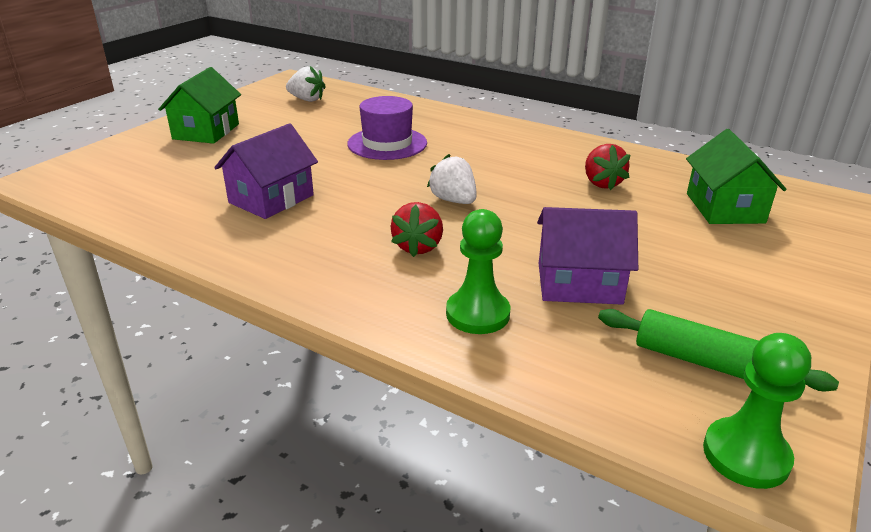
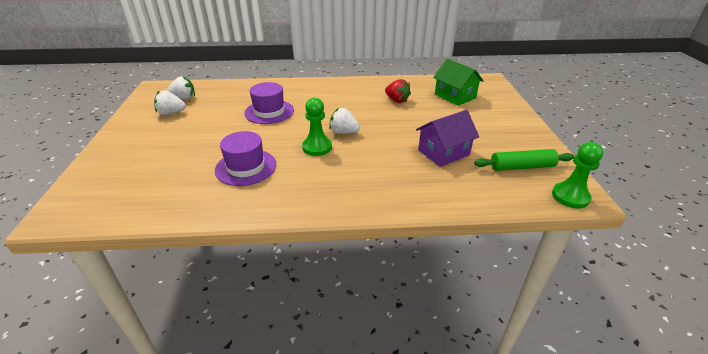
camera: 35 degrees left, 5 degrees up
green house [158,67,241,144] -> none
purple house [214,123,318,219] -> purple hat [215,131,276,186]
red strawberry [390,202,443,257] -> none
green pawn [446,209,510,334] -> green pawn moved to [302,98,332,156]
none -> white strawberry [154,90,186,115]

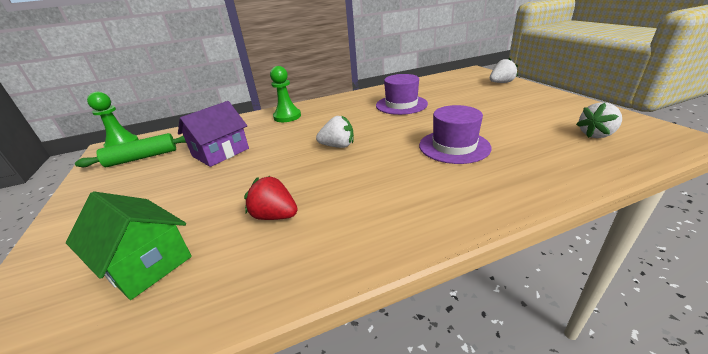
camera: 165 degrees right, 5 degrees down
white strawberry [154,90,186,115] -> white strawberry moved to [490,58,518,83]
green pawn [302,98,332,156] -> green pawn moved to [270,66,301,122]

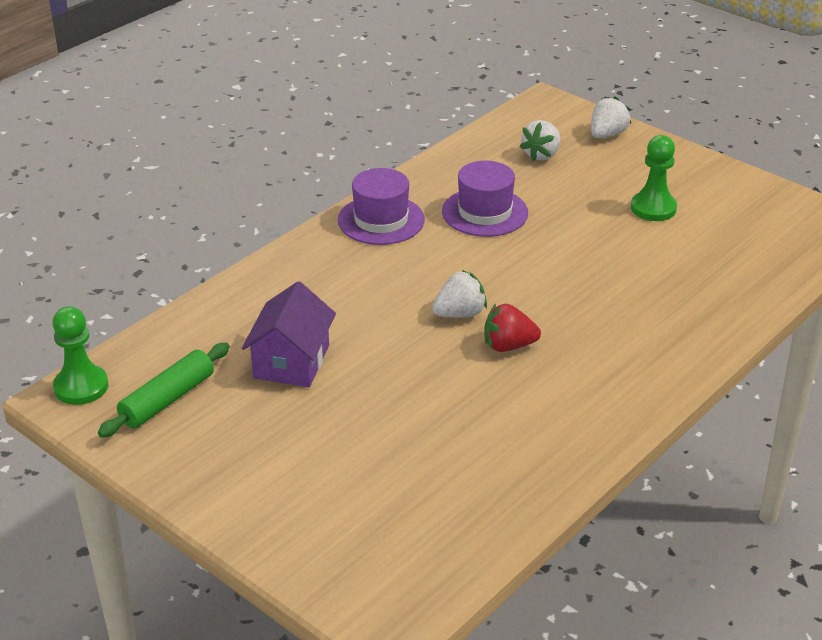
camera: 30 degrees left, 5 degrees up
green house [66,191,192,300] -> none
red strawberry [244,176,298,220] -> red strawberry moved to [484,304,541,352]
green pawn [270,66,301,122] -> green pawn moved to [631,135,677,221]
purple hat [419,105,491,164] -> purple hat moved to [338,168,425,245]
white strawberry [576,102,622,138] -> white strawberry moved to [520,120,560,161]

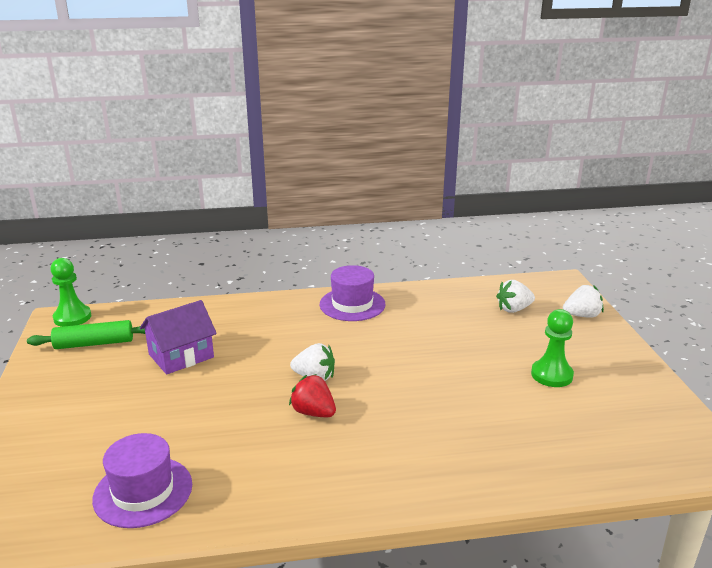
camera: 40 degrees right, 10 degrees down
purple hat [442,161,528,237] -> purple hat moved to [92,433,192,528]

